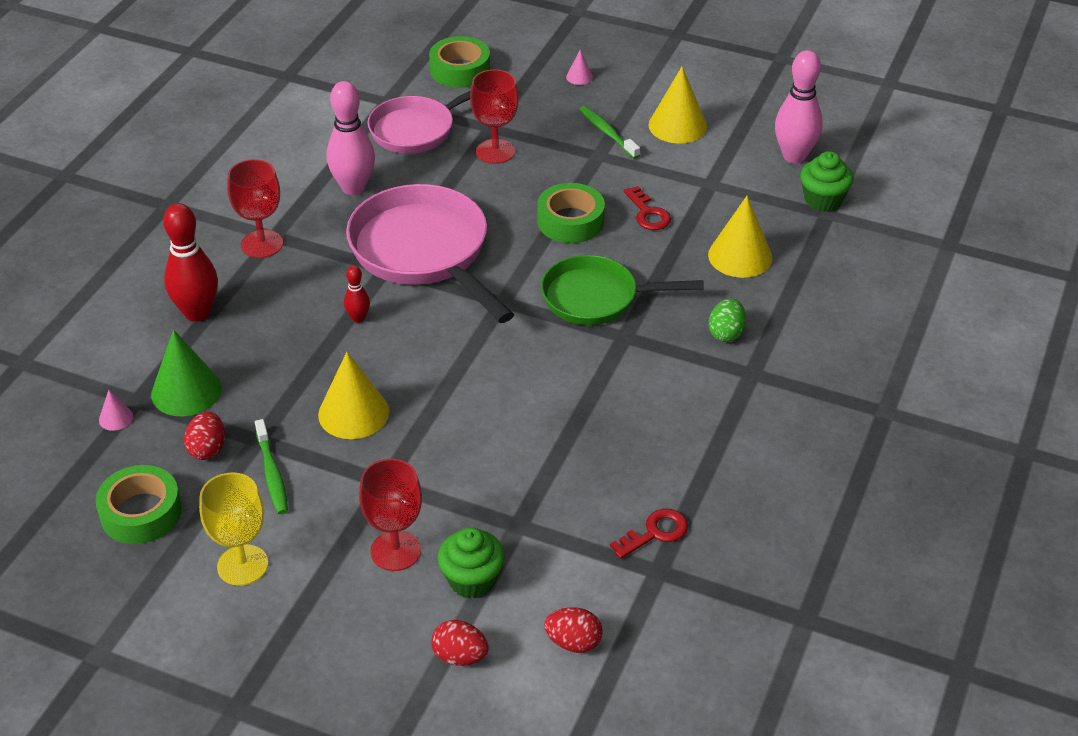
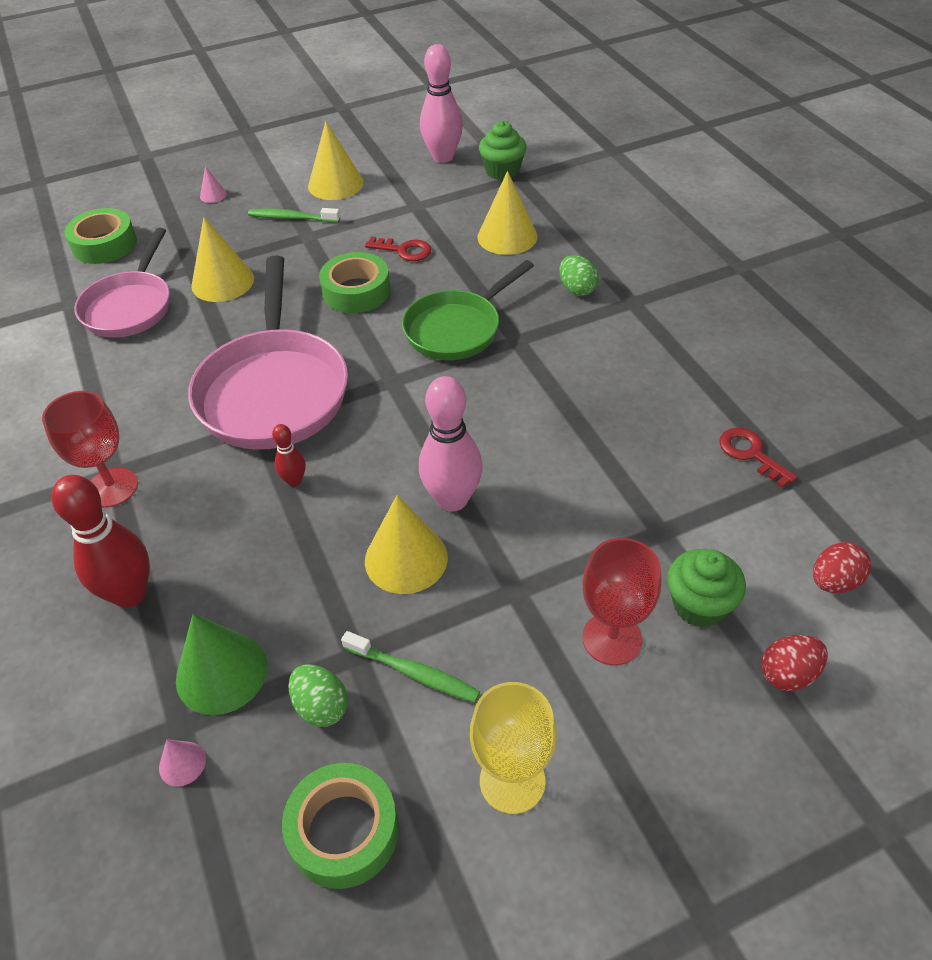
camera: 45 degrees left, 5 degrees up
red egg [184,412,225,460] -> green egg [288,665,348,727]
pink bowling pin [327,81,375,195] -> pink bowling pin moved to [419,376,483,511]
pink pan [346,184,514,323] -> pink pan turned 105 degrees counterclockwise [188,256,348,450]
red goblet [470,69,519,164] -> yellow cone [191,217,254,302]
red key [610,509,688,559] -> red key turned 45 degrees counterclockwise [719,427,797,488]

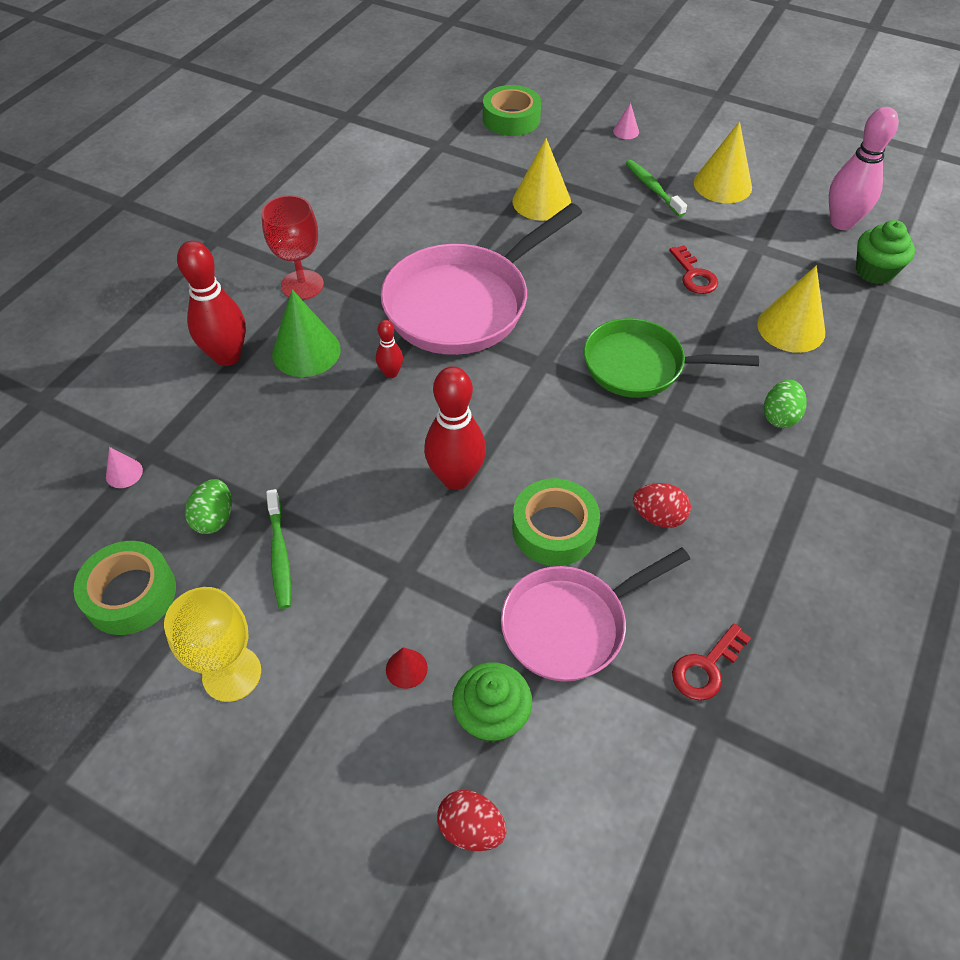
camera: 50 degrees right, 5 degrees up
pink pan [74,228,170,338] -> pink pan moved to [501,548,690,682]
green cone [176,614,267,715] -> green cone moved to [272,289,341,377]
green tape [319,252,391,313] -> green tape moved to [512,478,600,566]
yellow cone [365,495,448,594] -> none
pink bowling pin [419,376,483,511] -> red bowling pin [424,366,486,490]
red goblet [582,538,661,665] -> red cone [386,647,428,689]
red key [719,427,797,488] -> red key turned 150 degrees counterclockwise [672,623,751,701]
red egg [813,542,871,593] -> red egg moved to [633,483,691,528]

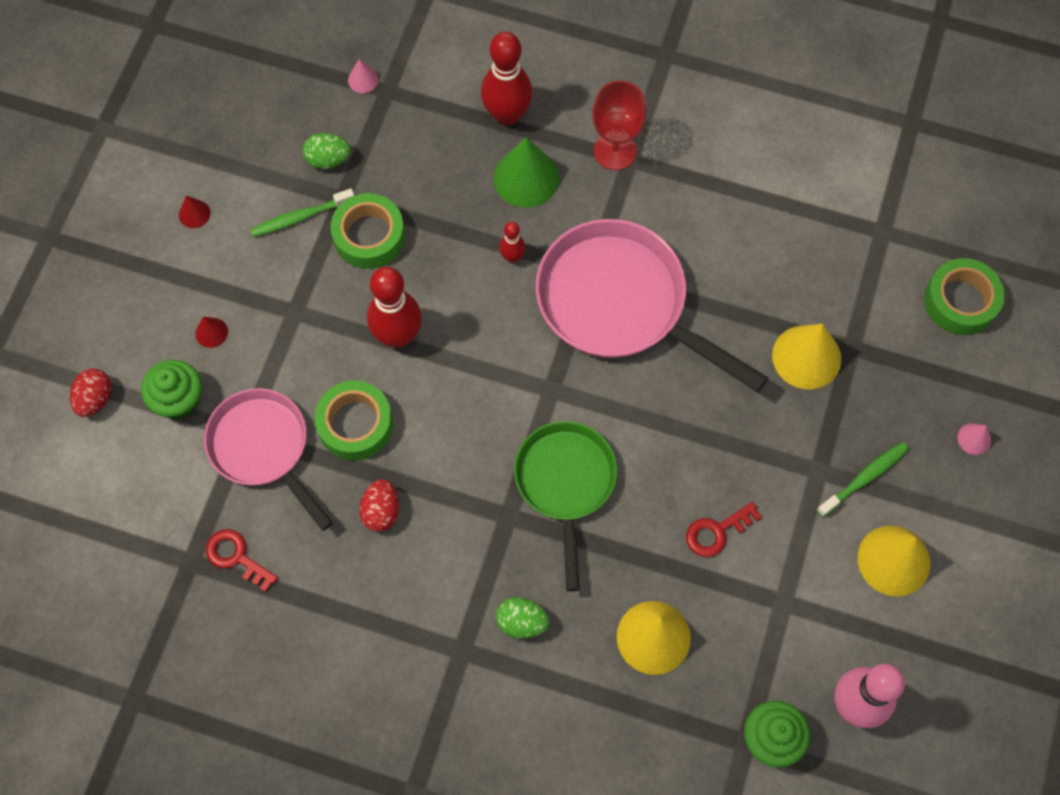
camera: 80 degrees right, 15 degrees up
green tape [73,541,176,635] -> green tape moved to [331,193,405,269]
yellow goblet [164,587,261,702] -> red cone [179,196,210,228]

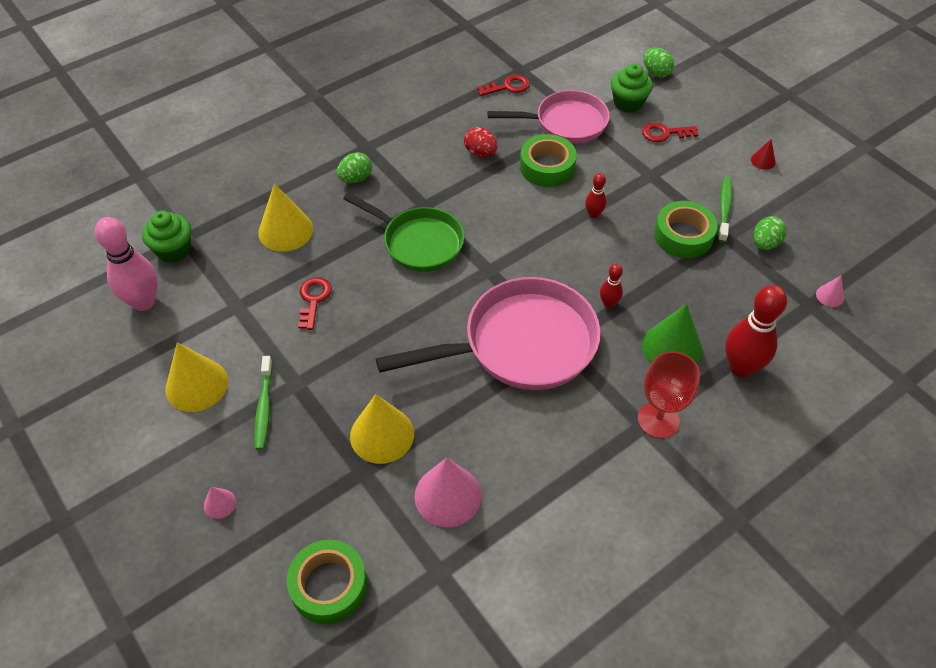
camera: 125 degrees right, 15 degrees down
red egg [70,368,112,417] -> green egg [643,48,674,77]
red cone [195,317,228,348] -> red key [642,122,698,142]
red bowling pin [367,267,422,348] -> red bowling pin [585,173,606,218], size x0.50
none -> pink cone [414,458,482,527]

